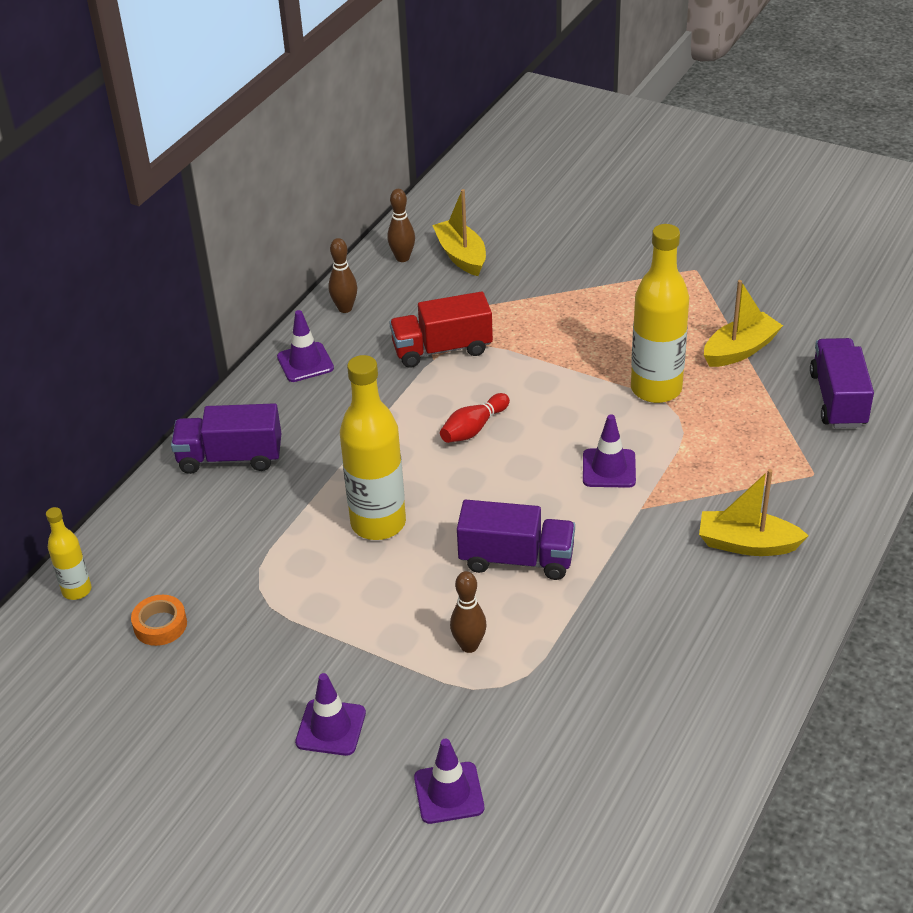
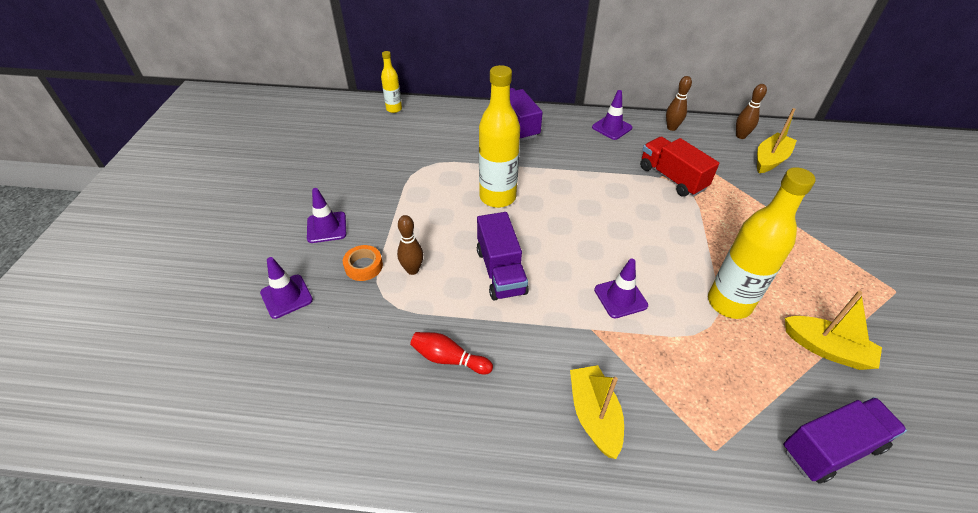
camera: 65 degrees right, 5 degrees up
orange tape [131,595,187,646] -> orange tape moved to [343,245,383,281]
red bowling pin [440,393,510,443] -> red bowling pin moved to [410,332,493,374]

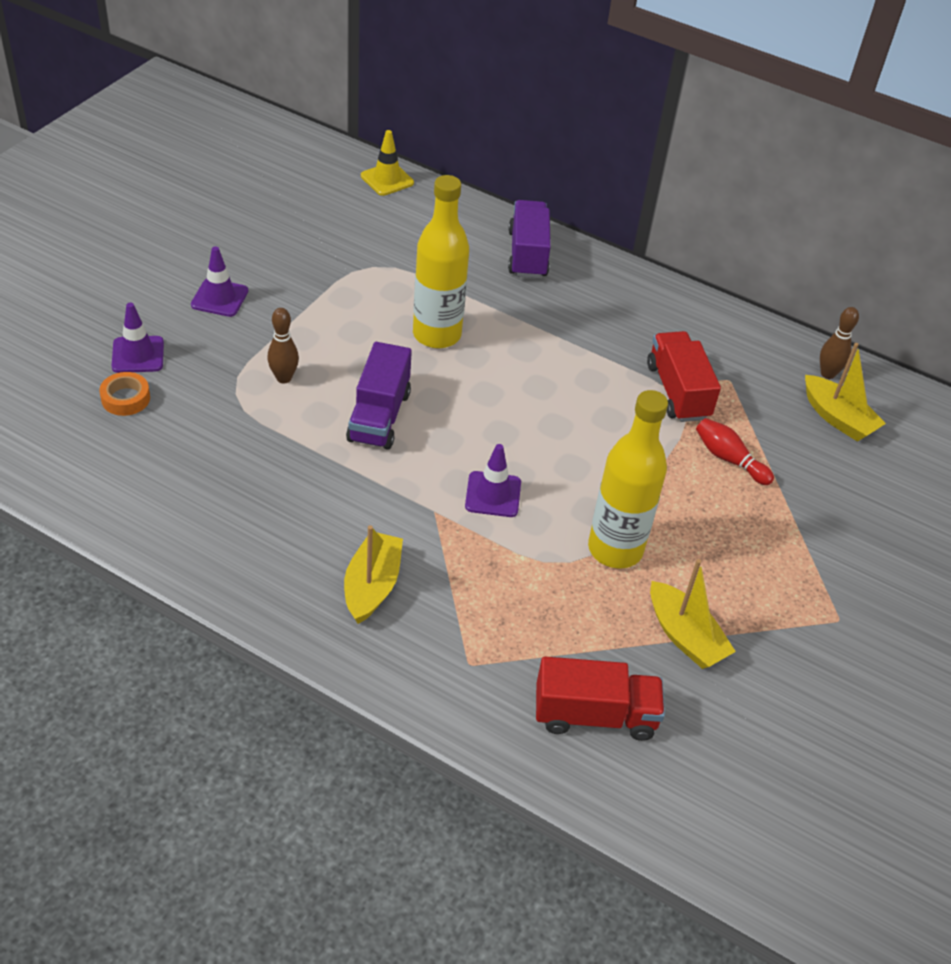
camera: 20 degrees right, 0 degrees up
orange tape [343,245,383,281] -> orange tape moved to [99,372,150,416]
yellow bottle [381,51,402,113] -> yellow traffic cone [361,130,414,196]
red bowling pin [410,332,493,374] -> red bowling pin moved to [696,418,774,485]
purple traffic cone [592,90,632,140] -> none
brown bowling pin [666,76,692,131] -> none
yellow boat [757,108,797,173] -> yellow boat turned 75 degrees clockwise [805,343,886,442]
purple truck [783,397,907,484] -> red truck [536,656,665,741]

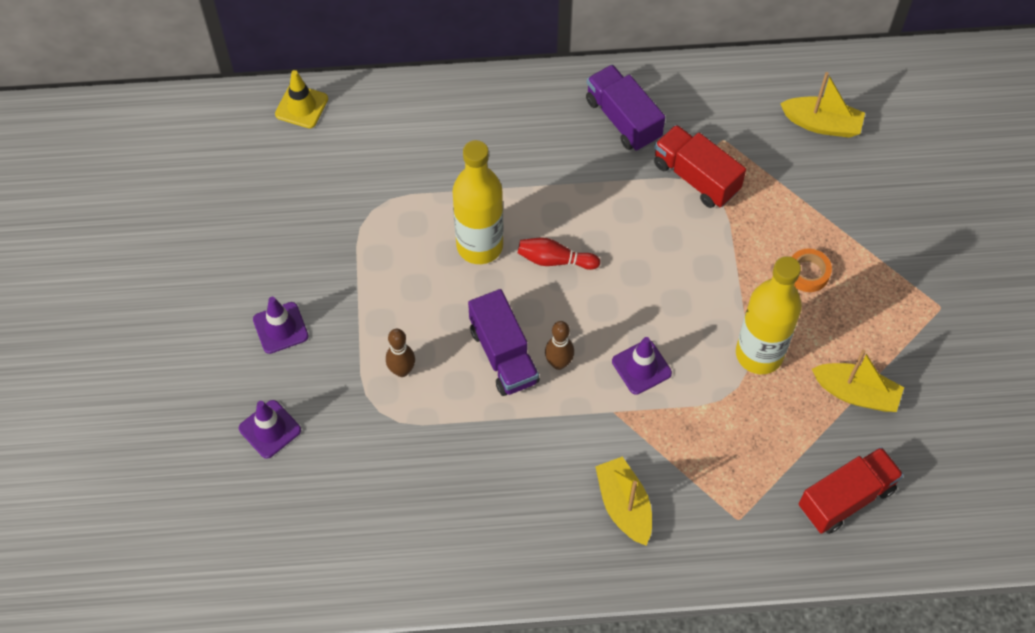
camera: 30 degrees left, 15 degrees up
orange tape [99,372,150,416] -> orange tape moved to [792,249,832,292]
purple truck [508,200,551,278] -> purple truck moved to [586,65,665,151]
red bowling pin [696,418,774,485] -> red bowling pin moved to [518,237,600,270]
brown bowling pin [820,307,859,379] -> brown bowling pin moved to [545,321,574,370]

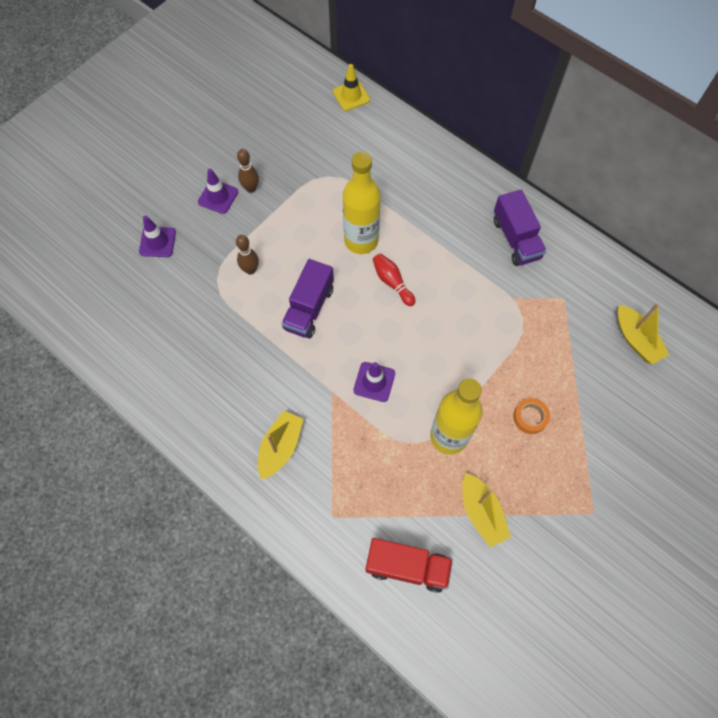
camera: 45 degrees right, 5 degrees up
brown bowling pin [545,321,574,370] -> brown bowling pin moved to [237,149,259,193]
purple truck [586,65,665,151] -> purple truck turned 150 degrees clockwise [494,190,547,266]
red truck [654,125,746,208] -> none

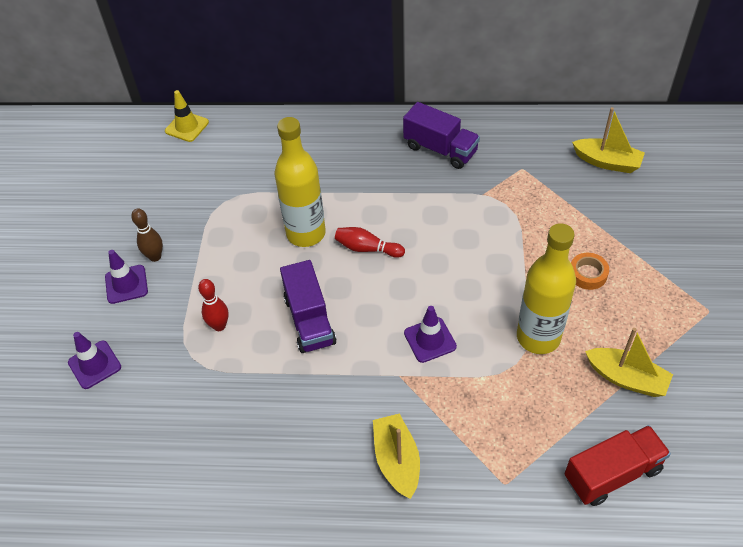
camera: 35 degrees left, 15 degrees down
brown bowling pin [236,235,259,275] -> red bowling pin [198,279,228,331]

